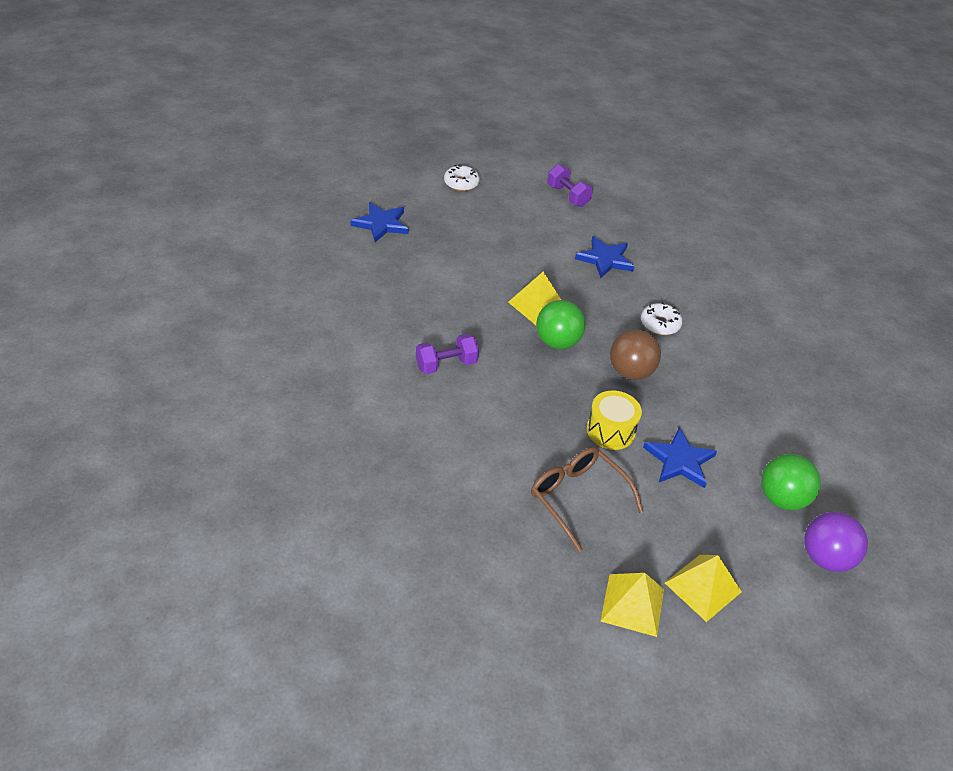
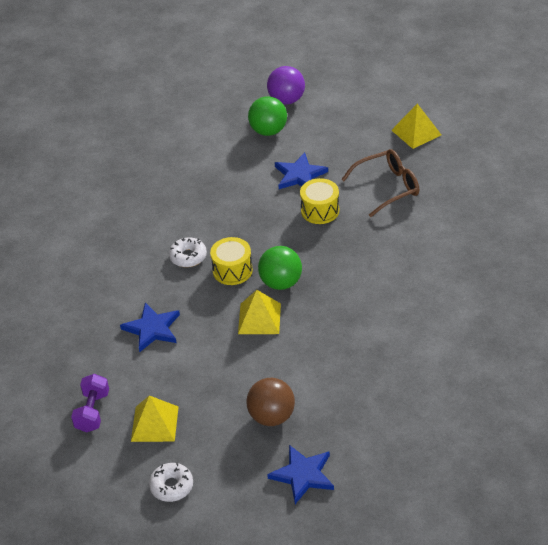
camera: 130 degrees left, 0 degrees up
purple dumbbell [416,334,479,374] -> none
brown glasses [531,447,644,552] -> brown glasses turned 120 degrees counterclockwise [341,149,419,217]
brown ball [610,330,661,380] -> brown ball moved to [246,378,295,426]
yellow pyramid [665,555,742,622] -> yellow pyramid moved to [131,395,179,442]
none -> yellow drum [210,237,253,285]

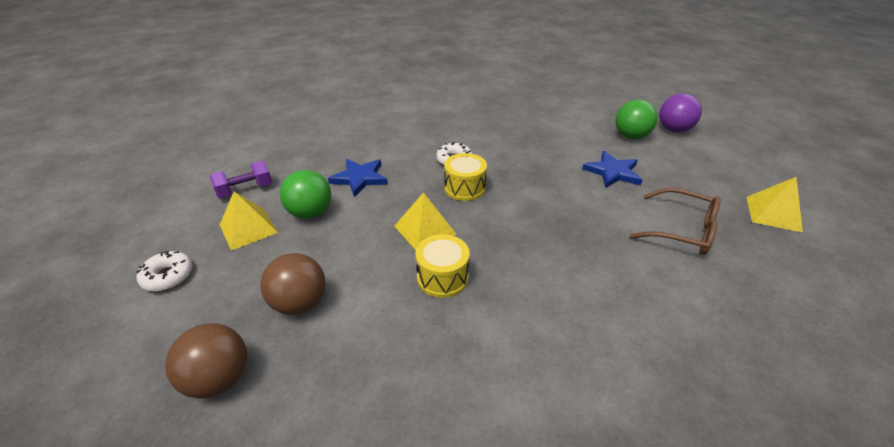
camera: 50 degrees right, 5 degrees down
green ball [258,246,302,290] -> green ball moved to [280,170,331,219]
blue star [267,445,334,504] -> brown ball [165,323,247,398]
yellow drum [300,178,339,224] -> yellow drum moved to [415,234,470,298]

